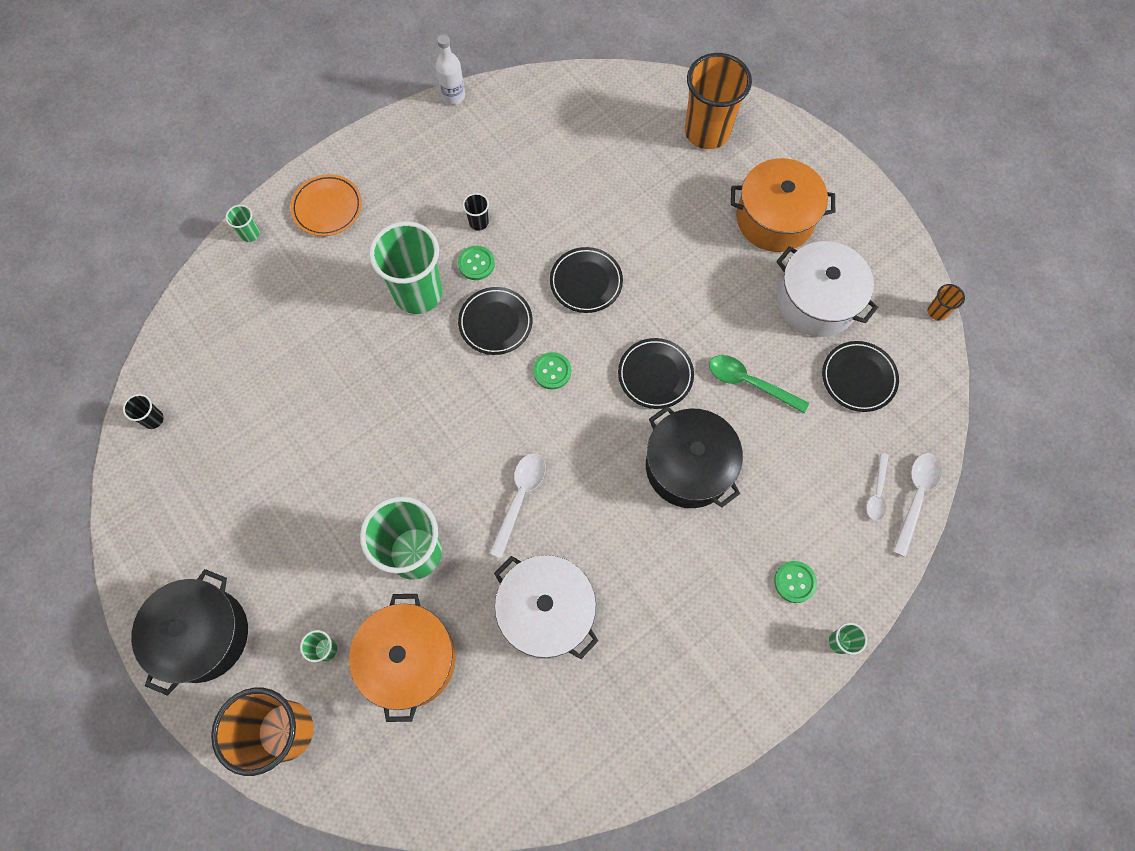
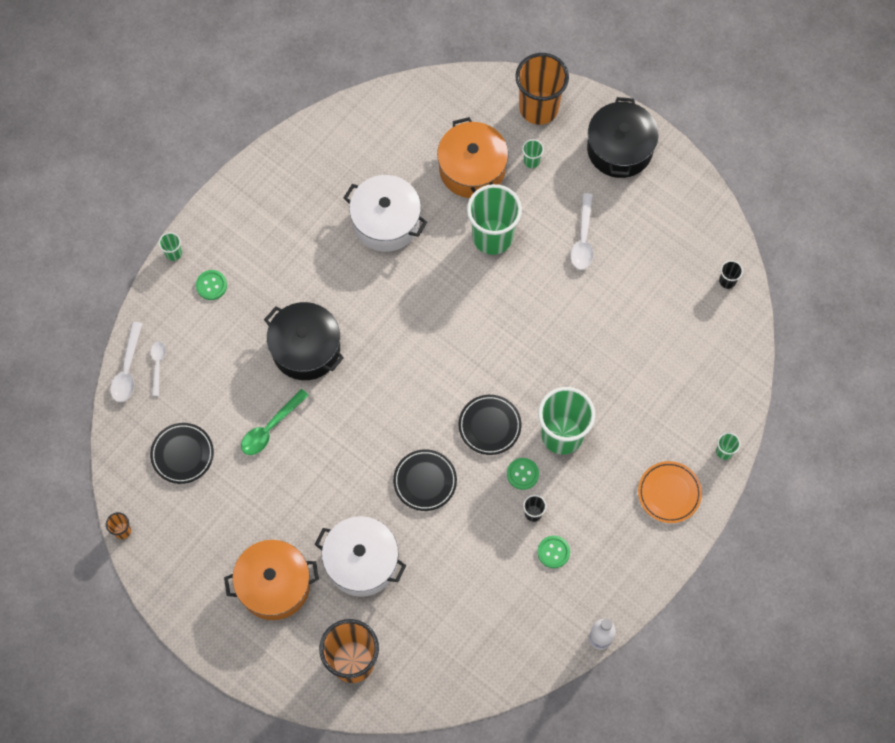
camera: 165 degrees right, 0 degrees up
white spoon [489,453,546,558] -> white spoon moved to [570,193,593,270]
green button [533,352,571,389] -> green button moved to [537,536,570,568]
black plate [618,338,694,409] -> none
green spoon [709,355,809,413] -> green spoon turned 120 degrees clockwise [241,389,309,455]
white pot [776,241,878,337] -> white pot moved to [315,516,406,597]

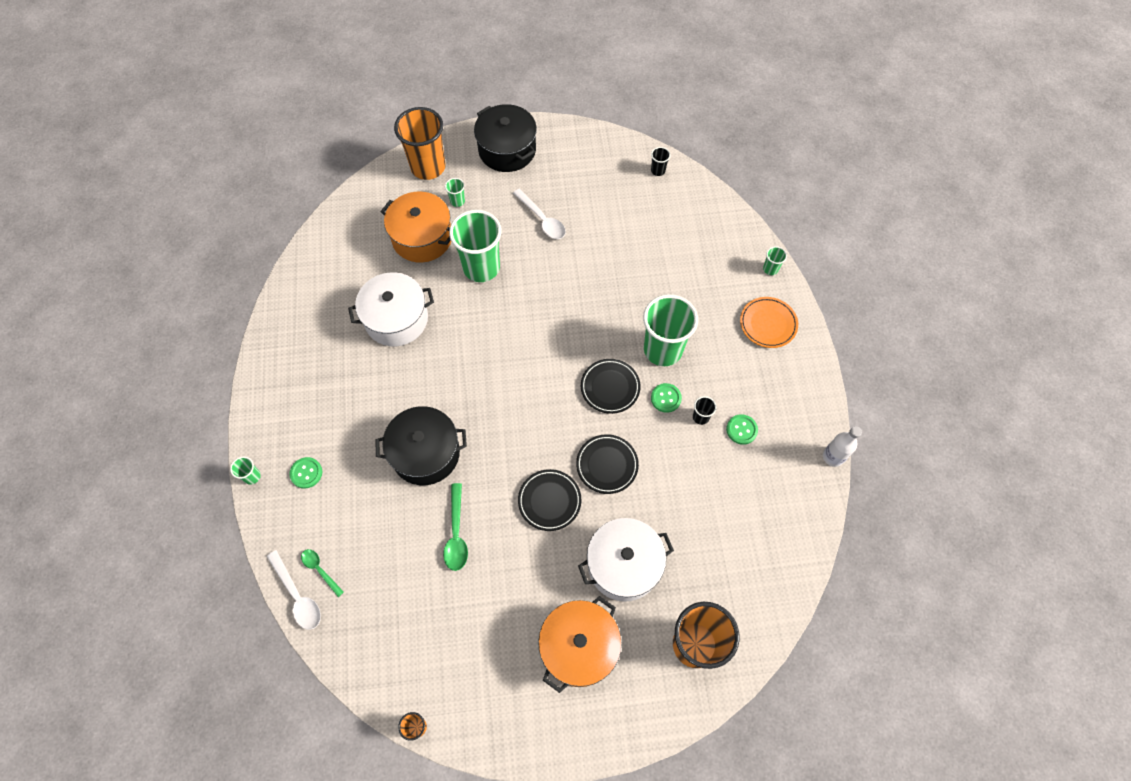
camera: 45 degrees left, 5 degrees down
black plate [150,423,214,484] -> black plate moved to [518,469,581,531]
white spoon [151,341,166,396] -> green spoon [301,549,344,597]

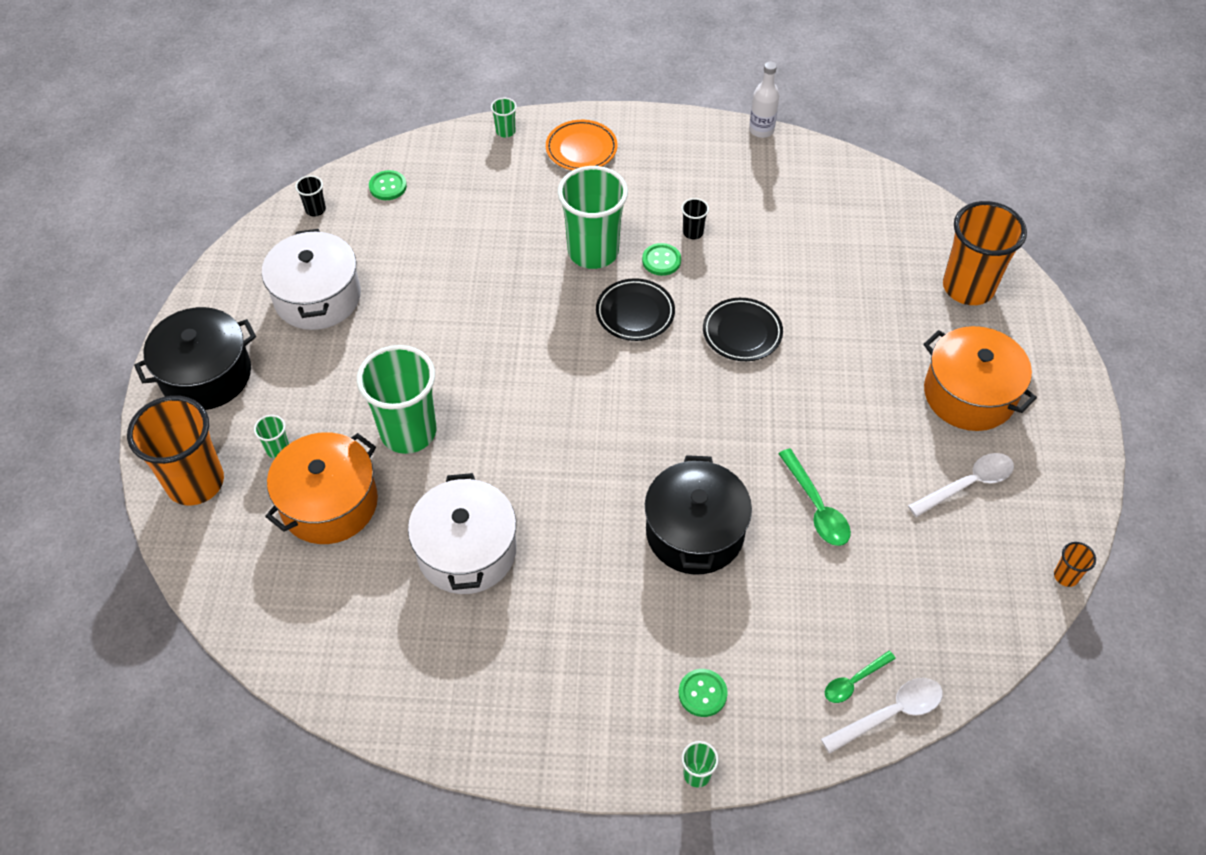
camera: 80 degrees left, 10 degrees down
green spoon [443,483,468,571] -> green spoon turned 60 degrees clockwise [778,449,851,546]
white spoon [513,189,566,239] -> white spoon moved to [908,453,1014,517]
black plate [518,469,581,531] -> none
white pot [578,518,674,602] -> white pot moved to [262,229,361,330]
green button [726,414,758,445] -> green button moved to [369,170,407,200]

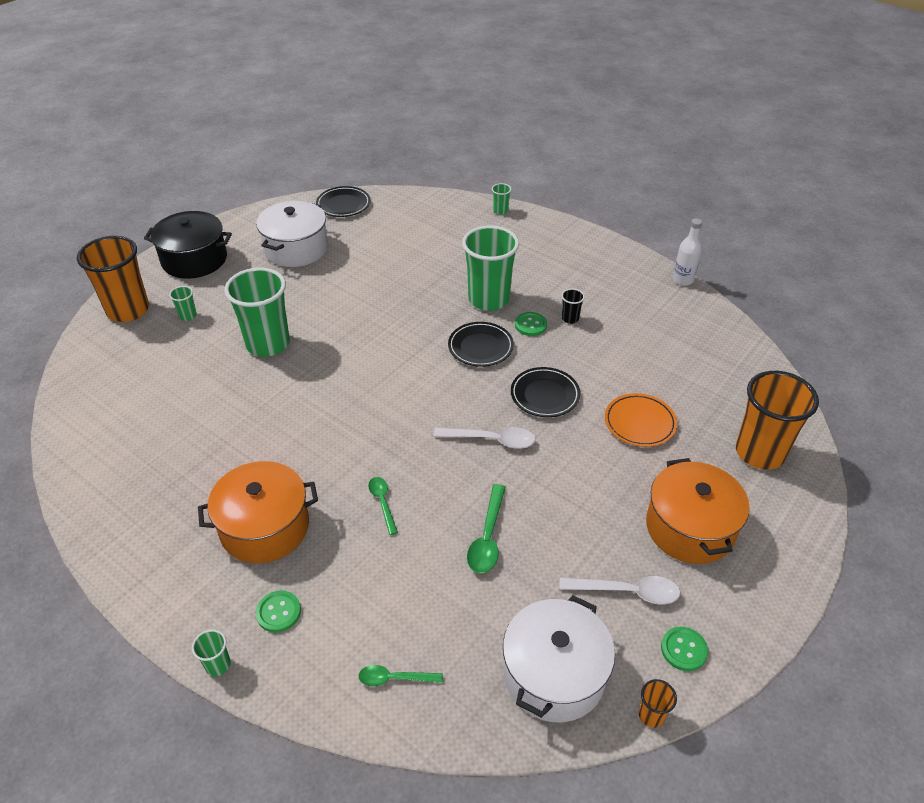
camera: 35 degrees right, 10 degrees down
orange pot [265,432,378,544] -> orange pot moved to [198,461,318,563]
black cup [295,175,326,217] -> black plate [316,186,370,217]
green button [369,170,407,200] -> green button moved to [661,627,708,671]
white pot [408,473,516,594] -> white pot moved to [503,595,615,722]
orange plate [546,120,617,170] -> orange plate moved to [605,393,677,447]
black pot [645,455,752,575] -> green spoon [368,477,398,535]
white spoon [821,678,943,754] -> white spoon moved to [434,427,536,449]

